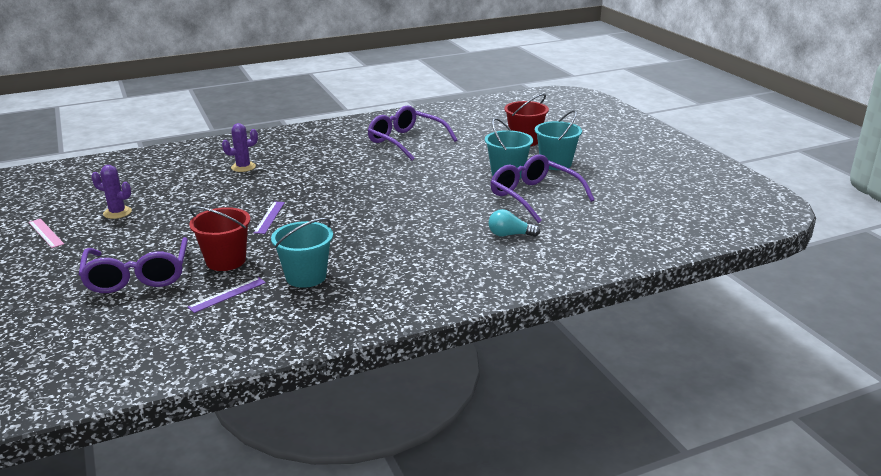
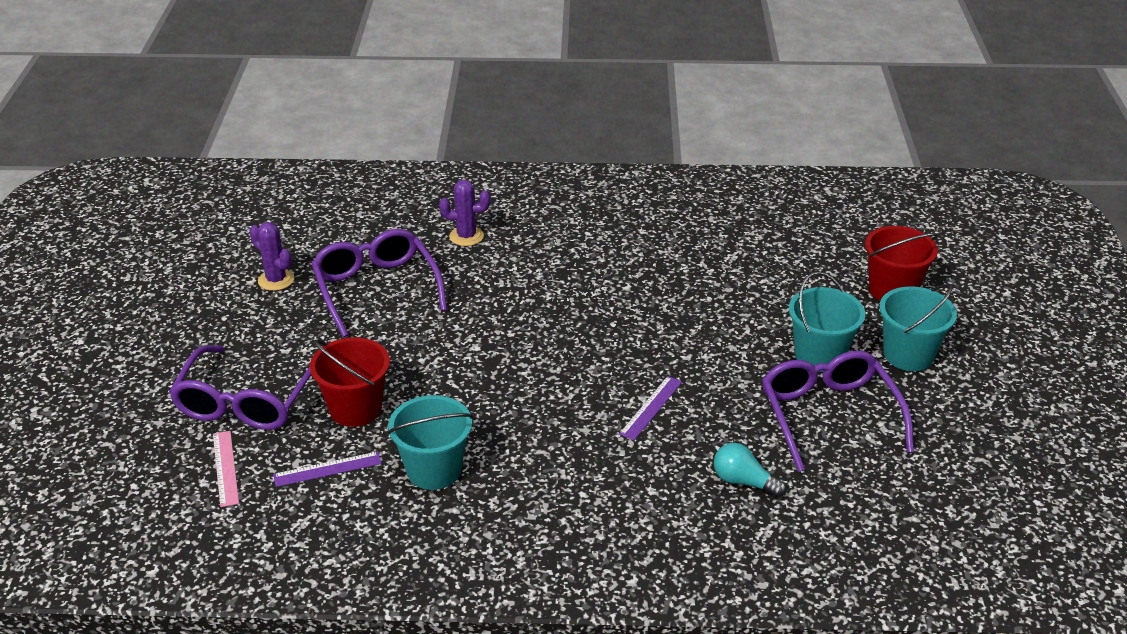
camera: 25 degrees right, 10 degrees up
pink ruler [29,219,64,248] -> pink ruler moved to [213,431,239,507]
purple ruler [254,202,285,234] -> purple ruler moved to [619,376,682,440]
purple glasses [368,106,458,161] -> purple glasses moved to [312,229,447,337]

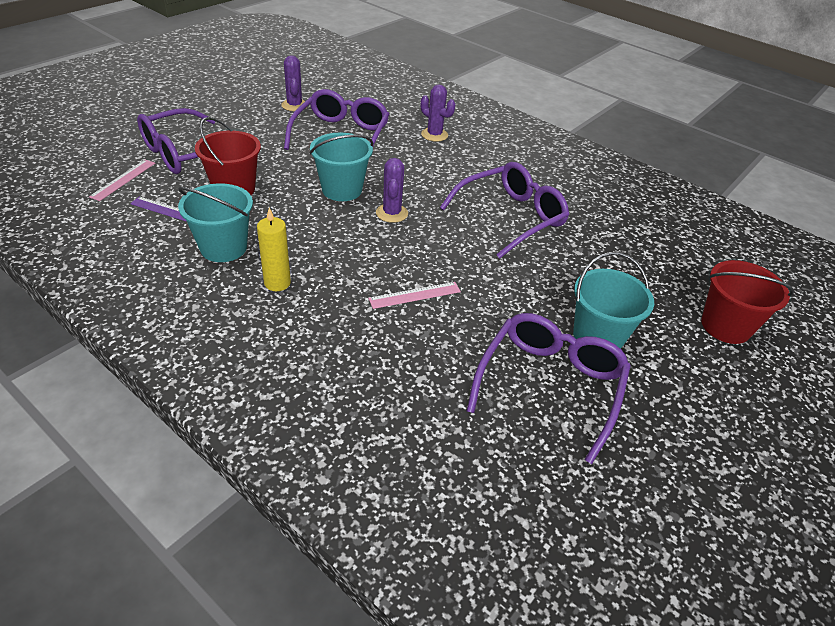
camera: 35 degrees right, 5 degrees up
purple ruler [619,376,682,440] -> pink ruler [368,282,461,309]
turquoise light bulb [714,443,787,498] -> none
turquoise bucket [879,284,957,371] -> turquoise bucket moved to [310,133,373,201]
none -> yellow candle [257,208,291,291]
none -> purple cactus [376,158,408,223]
none -> purple glasses [440,162,569,259]

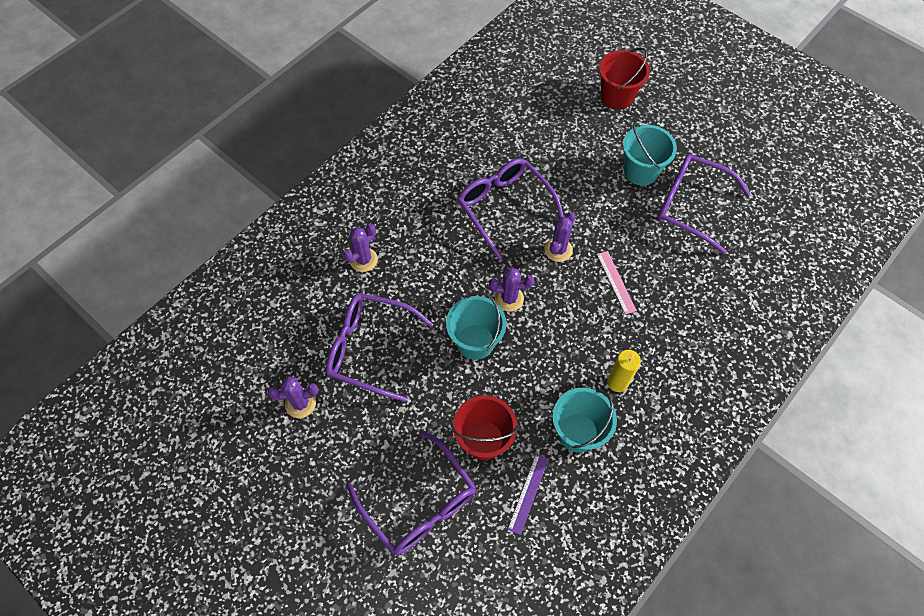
camera: 85 degrees left, 20 degrees up
pink ruler [89,160,155,201] -> none
none -> purple cactus [544,212,575,262]

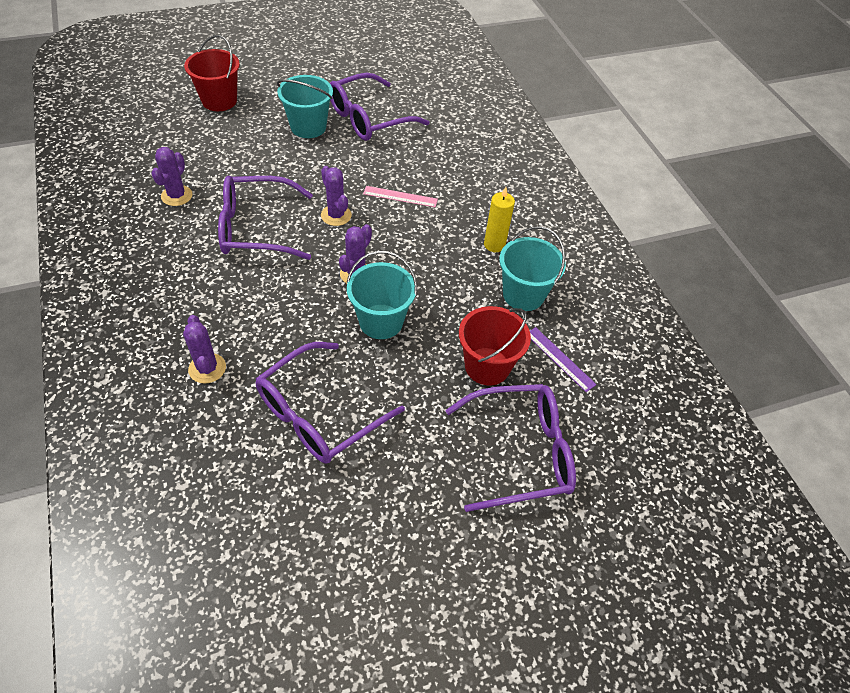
camera: 65 degrees left, 10 degrees down
purple cactus [268,376,318,418] -> purple cactus moved to [151,147,192,206]

